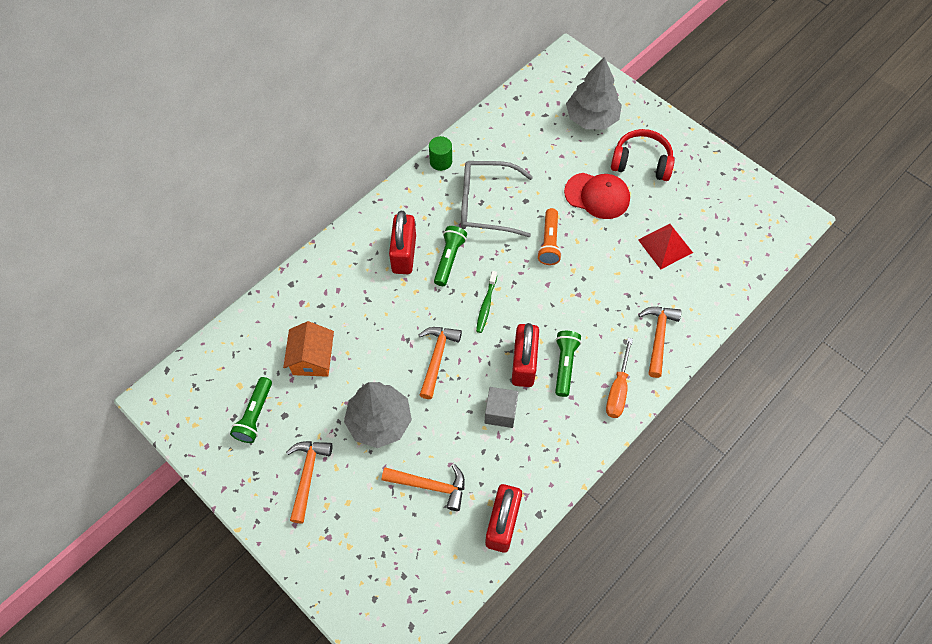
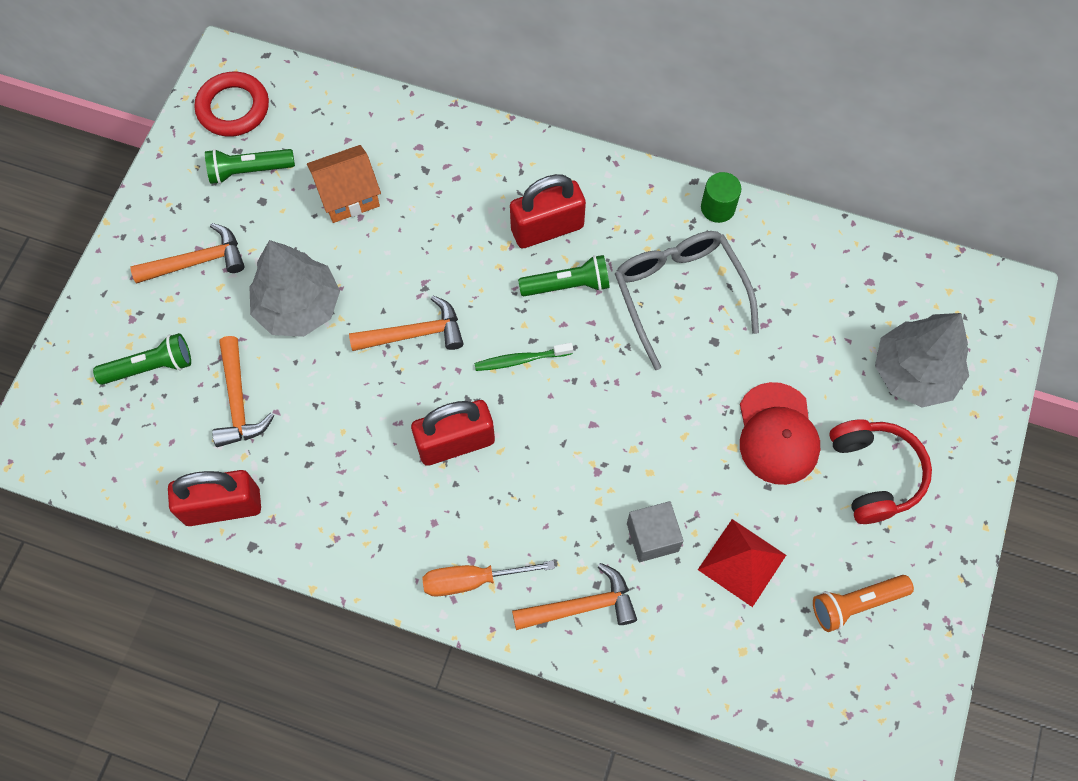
camera: 65 degrees right, 5 degrees up
grey cube [485,387,519,428] -> grey cube moved to [627,501,684,562]
orange flashlight [537,208,562,265] -> orange flashlight moved to [813,575,914,632]
green flashlight [555,331,581,397] -> green flashlight moved to [93,333,191,385]
none -> red ring [195,72,269,137]

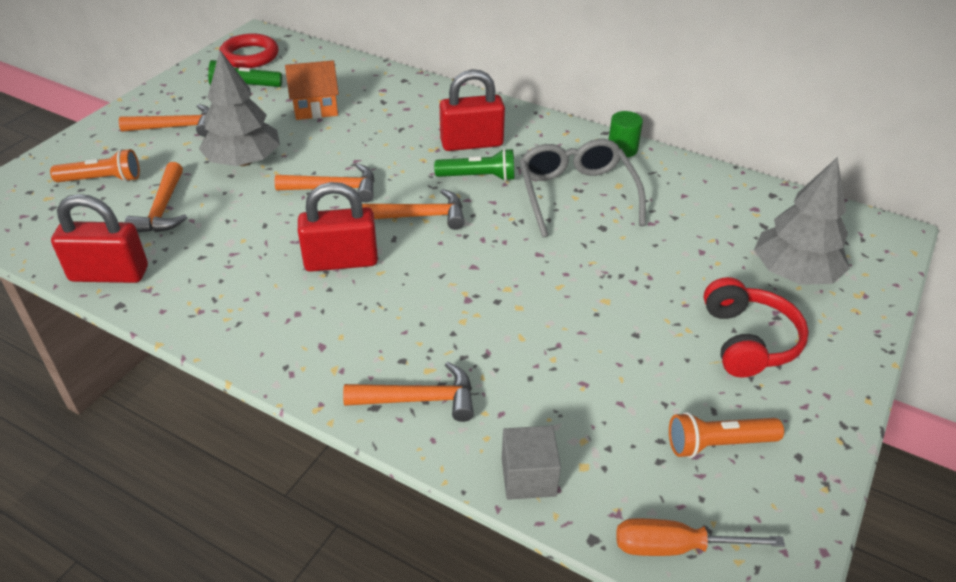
camera: 10 degrees right, 25 degrees down
green flashlight [93,333,191,385] -> orange flashlight [50,149,140,182]
orange screwdriver [422,560,555,596] -> orange screwdriver moved to [616,518,785,556]
green toothbrush [474,343,573,371] -> orange hammer [362,189,465,230]
grey cube [627,501,684,562] -> grey cube moved to [502,426,561,500]
red pyramid [698,519,786,607] -> none
red cap [740,382,820,485] -> none

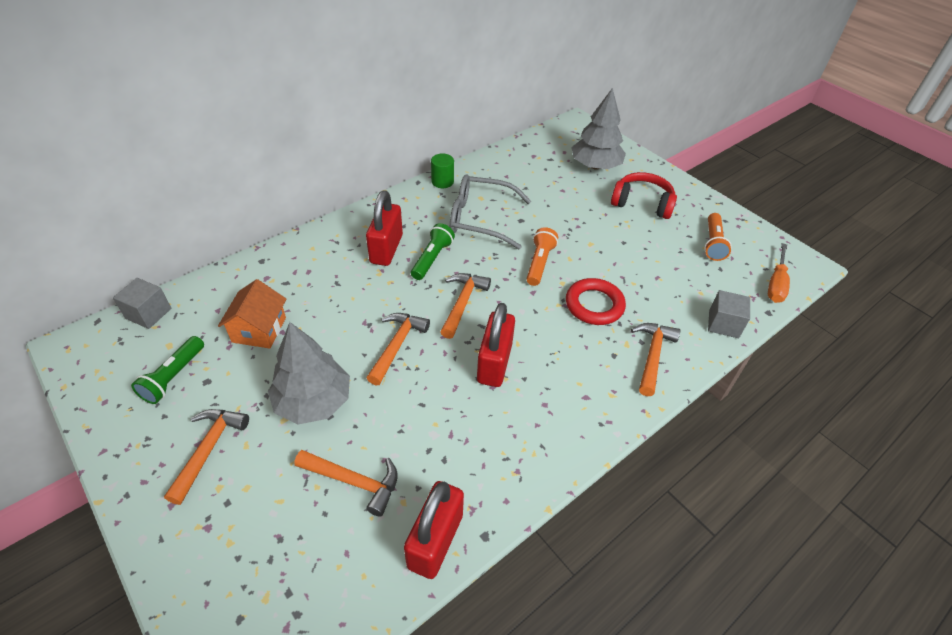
camera: 70 degrees left, 5 degrees up
orange flashlight [50,149,140,182] -> orange flashlight moved to [526,227,558,286]
red ring [219,34,278,68] -> red ring moved to [566,278,626,325]
none -> grey cube [113,278,171,329]

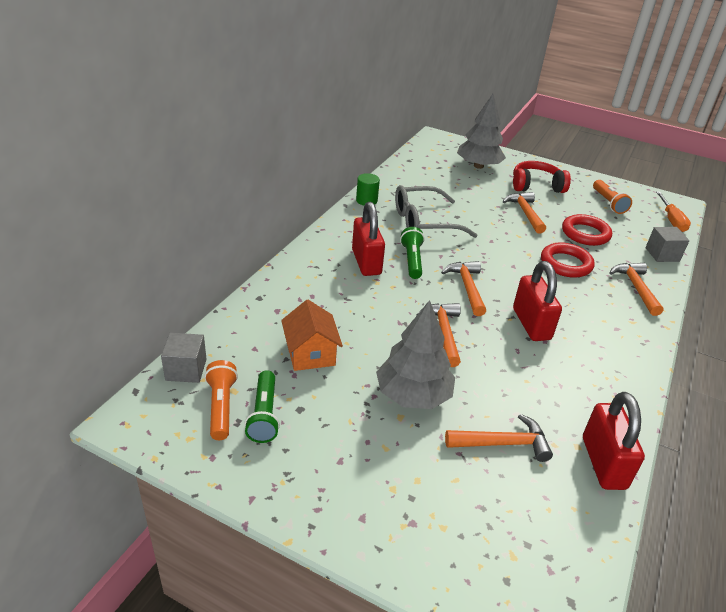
camera: 25 degrees left, 10 degrees down
orange hammer [164,409,249,505] -> orange hammer moved to [503,192,546,234]
orange flashlight [526,227,558,286] -> orange flashlight moved to [205,360,238,440]
none -> red ring [562,214,612,246]

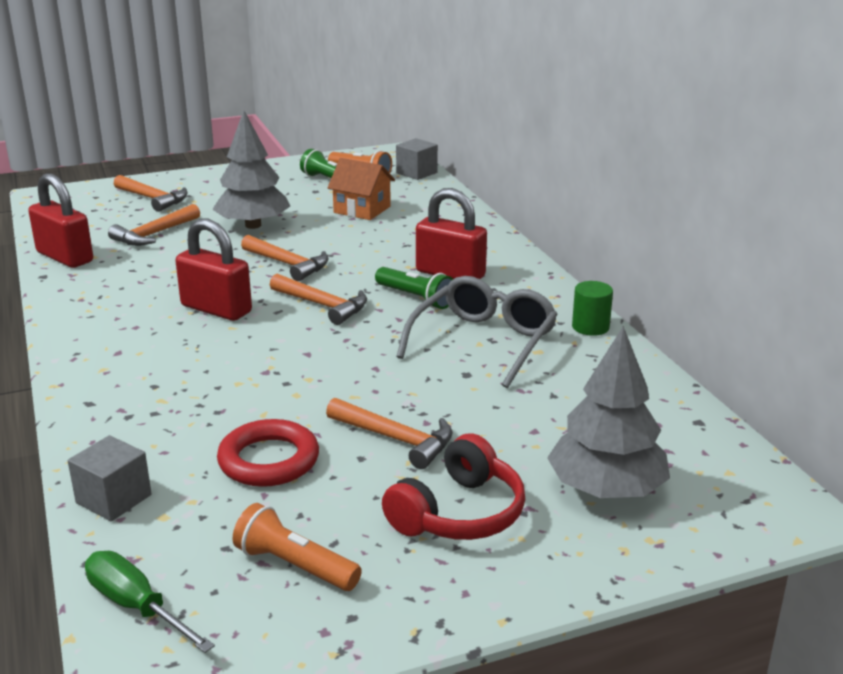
camera: 135 degrees right, 10 degrees down
red ring [541,242,595,278] -> none
orange hammer [609,263,663,316] -> orange hammer moved to [114,175,187,212]
orange screwdriver [656,191,691,232] -> green screwdriver [85,551,215,653]

